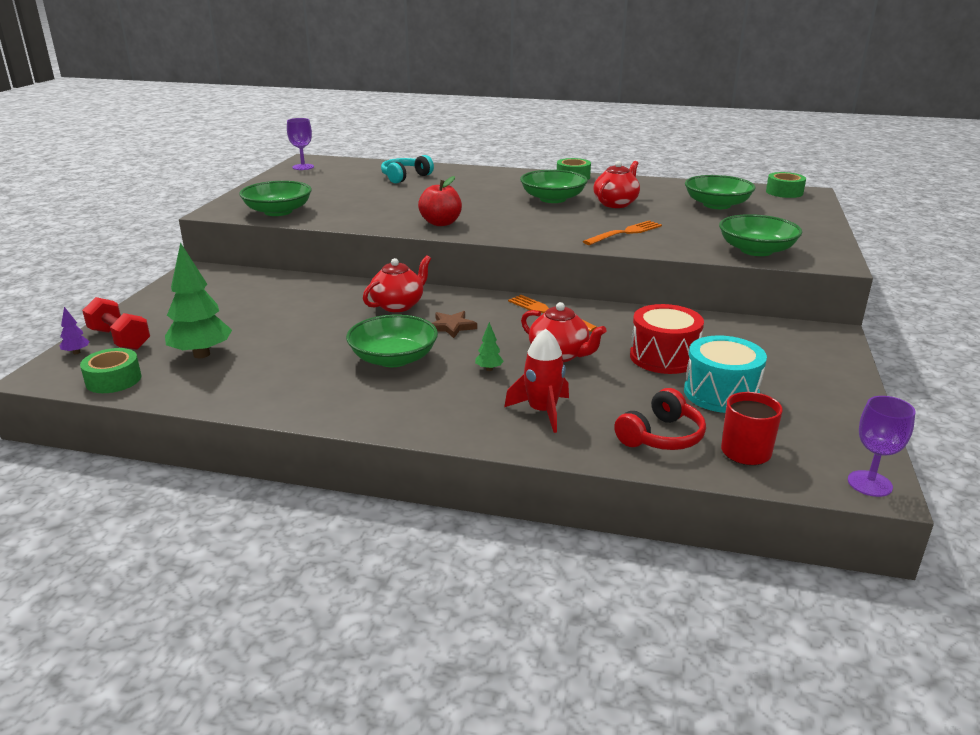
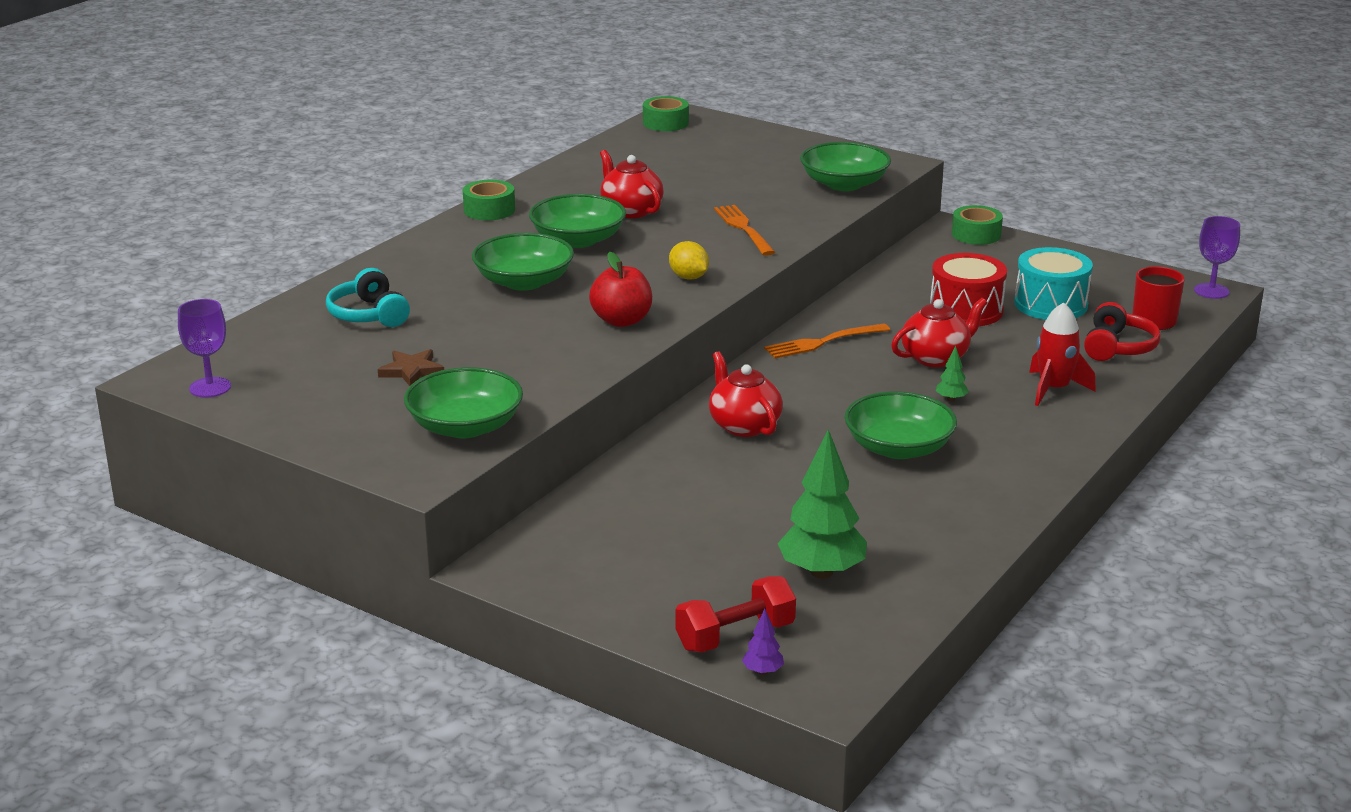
camera: 70 degrees left, 0 degrees up
green tape [80,348,142,393] -> green tape moved to [952,205,1003,245]
brown star [432,311,477,338] -> brown star moved to [378,349,444,386]
red headphones [614,388,706,450] -> red headphones turned 45 degrees clockwise [1084,302,1161,361]
green bowl [685,175,755,209] -> green bowl moved to [472,233,574,291]
none -> yellow lemon [669,241,709,280]

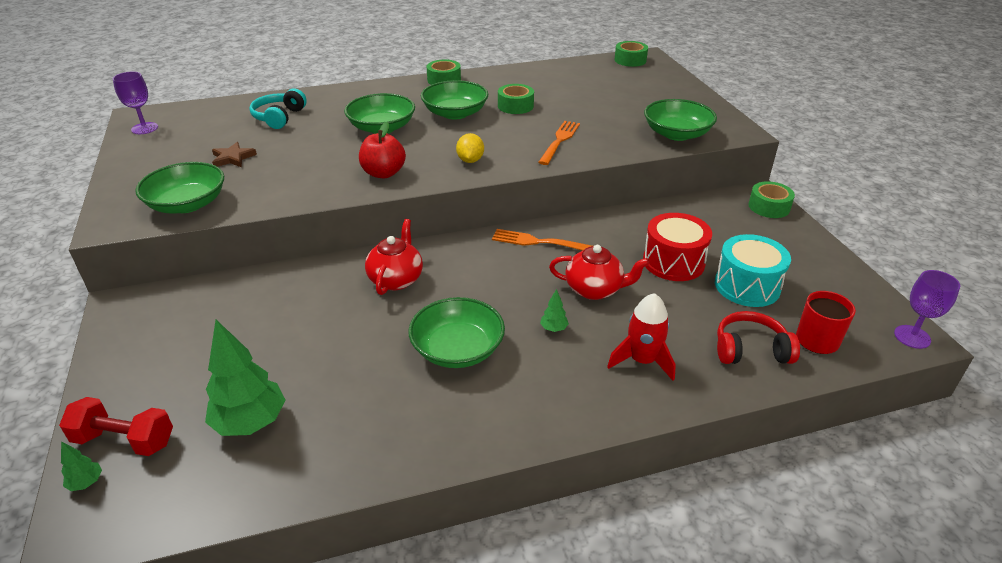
camera: 40 degrees right, 10 degrees up
red teapot [600,150,663,218] -> green tape [498,84,534,114]
purple tree [742,609,784,675] -> green tree [61,442,102,491]
red headphones [1084,302,1161,361] -> red headphones turned 150 degrees counterclockwise [717,311,800,364]

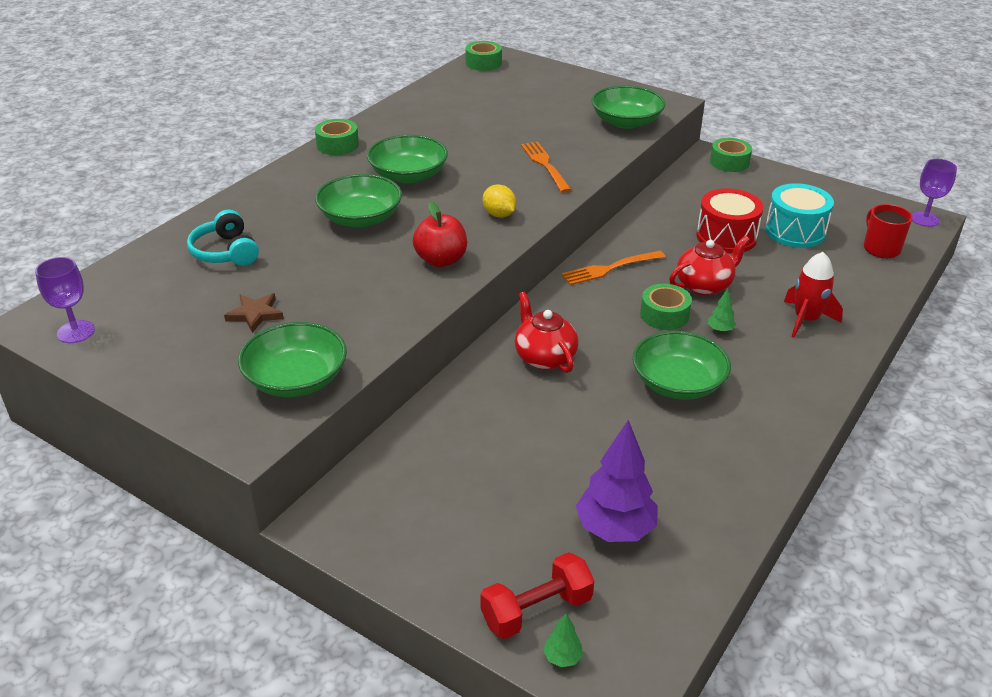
camera: 40 degrees left, 0 degrees up
green tree [205,320,285,436] -> purple tree [576,420,657,542]
green tape [498,84,534,114] -> green tape moved to [640,284,692,330]
red headphones [717,311,800,364] -> none

